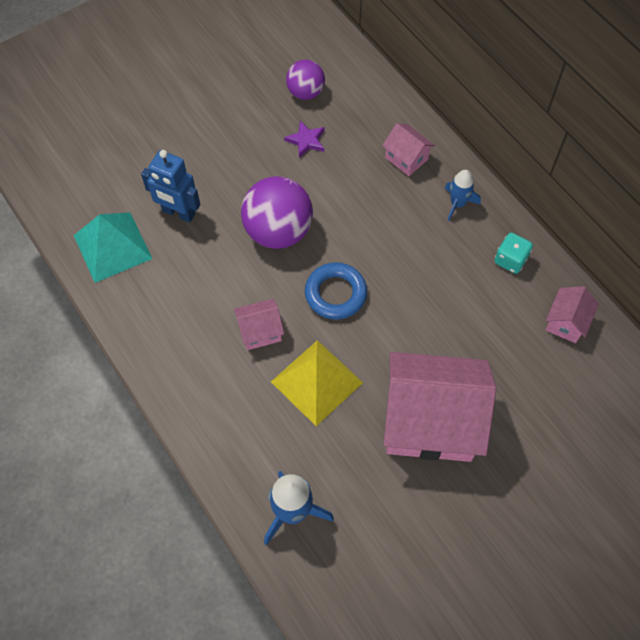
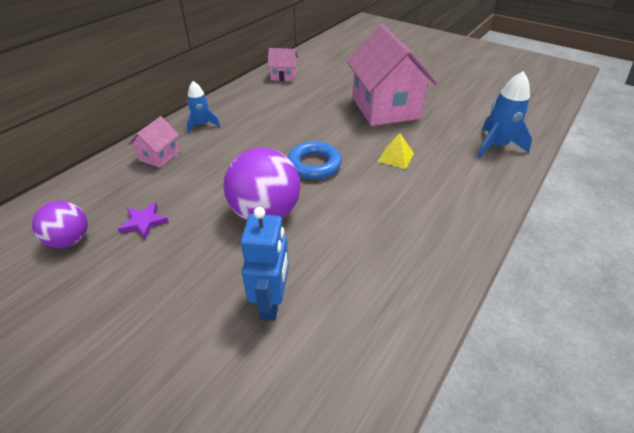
camera: 110 degrees left, 20 degrees down
turquoise pyramid [74,212,153,283] -> none
pink house [234,299,284,350] -> none
yellow pyramid [271,340,363,426] -> yellow pyramid [377,133,414,169], size x0.55
turquoise dice [495,233,533,274] -> none

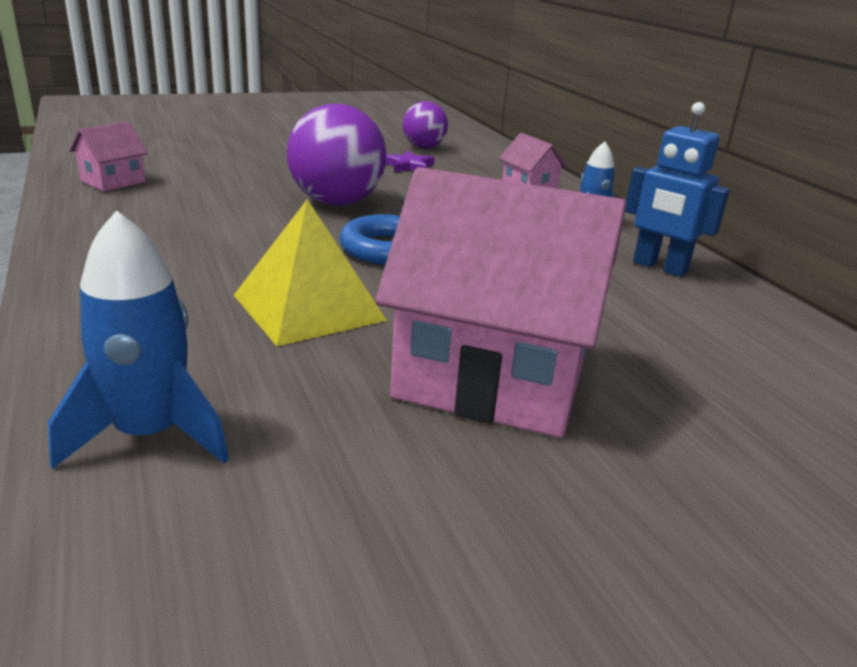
camera: 120 degrees right, 15 degrees down
blue robot [241,207,289,321] -> blue robot moved to [625,102,730,277]
pink house [267,48,298,82] -> pink house moved to [69,122,148,191]
yellow pyramid [377,133,414,169] -> yellow pyramid [234,199,387,346], size x1.83

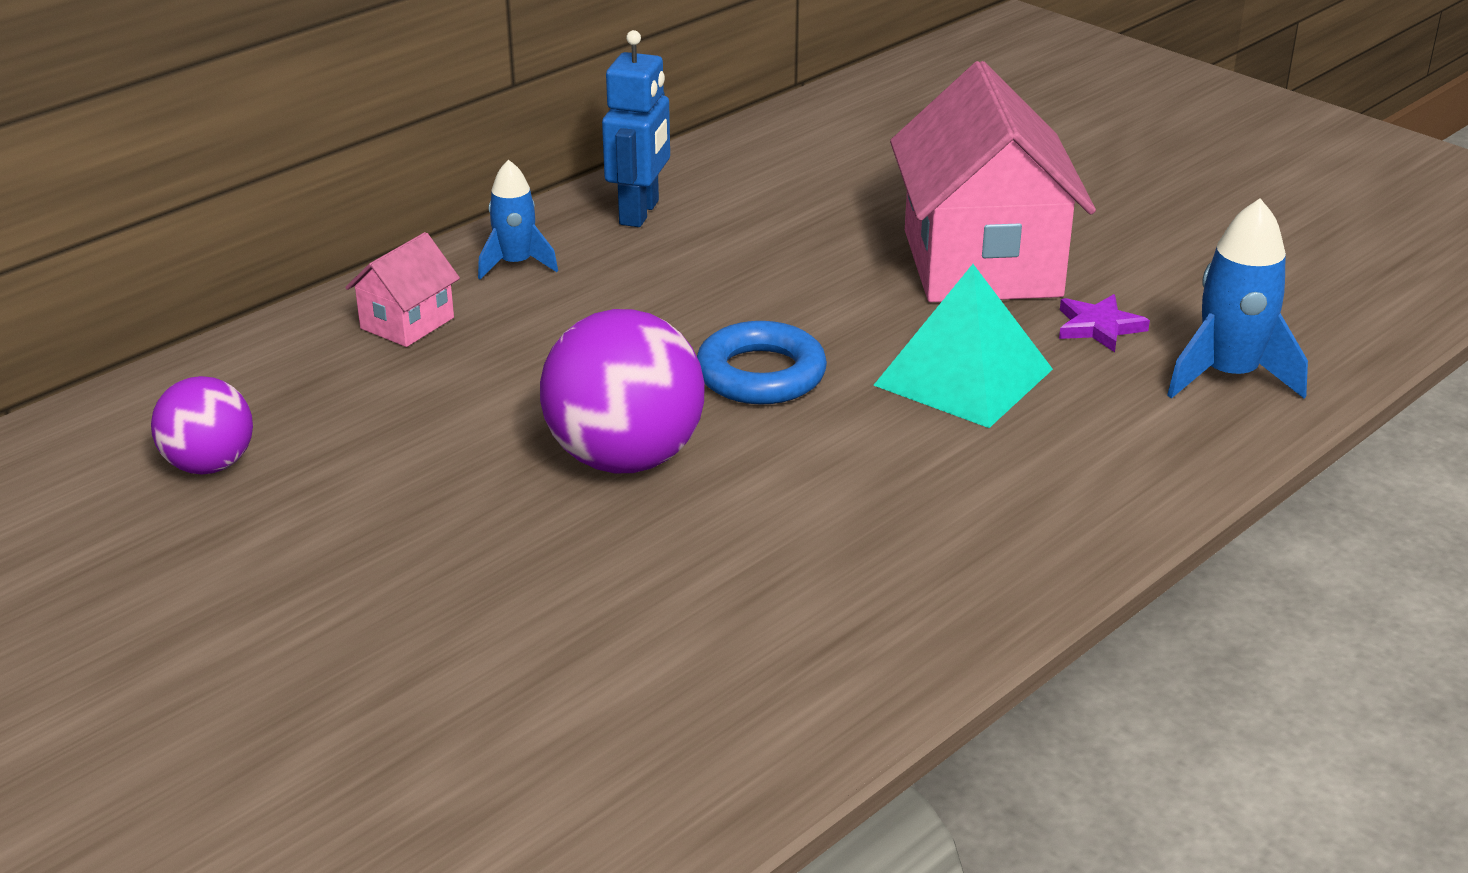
camera: 110 degrees left, 5 degrees up
pink house [69,122,148,191] -> none
yellow pyramid [234,199,387,346] -> turquoise pyramid [873,264,1053,428]
purple star [386,151,434,172] -> purple star moved to [1059,294,1150,352]

